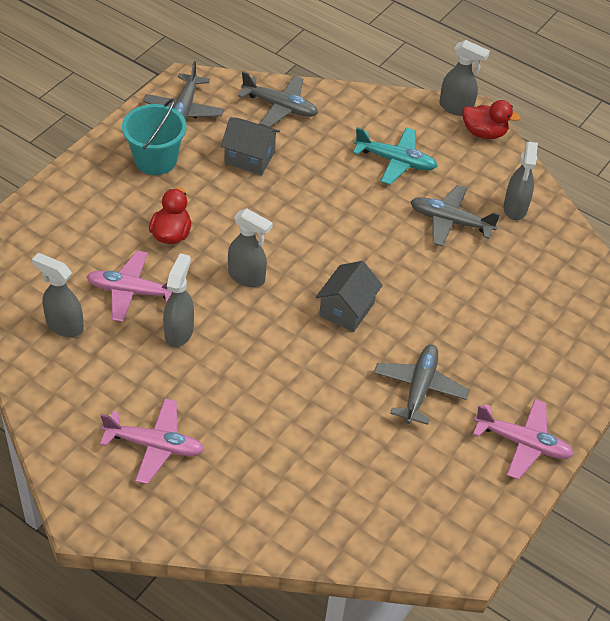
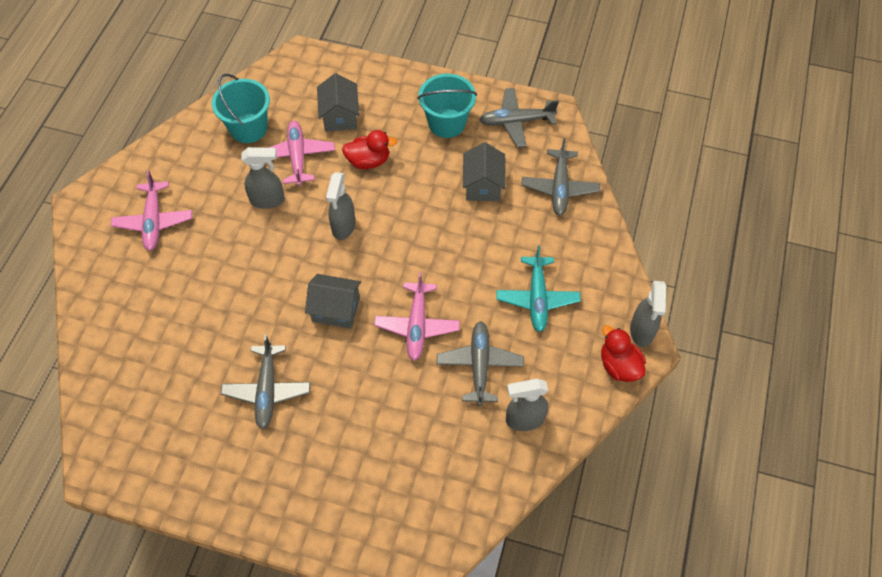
camera: 75 degrees right, 10 degrees up
grey spray bottle [32,253,84,337] -> turquoise bucket [212,74,270,143]
grey plane [374,344,469,425] -> grey plane turned 90 degrees clockwise [221,335,310,429]
red duck [462,100,521,139] -> red duck turned 150 degrees clockwise [601,325,646,382]
pink plane [473,399,574,480] -> pink plane moved to [374,272,460,361]
none -> grey house [317,73,359,132]

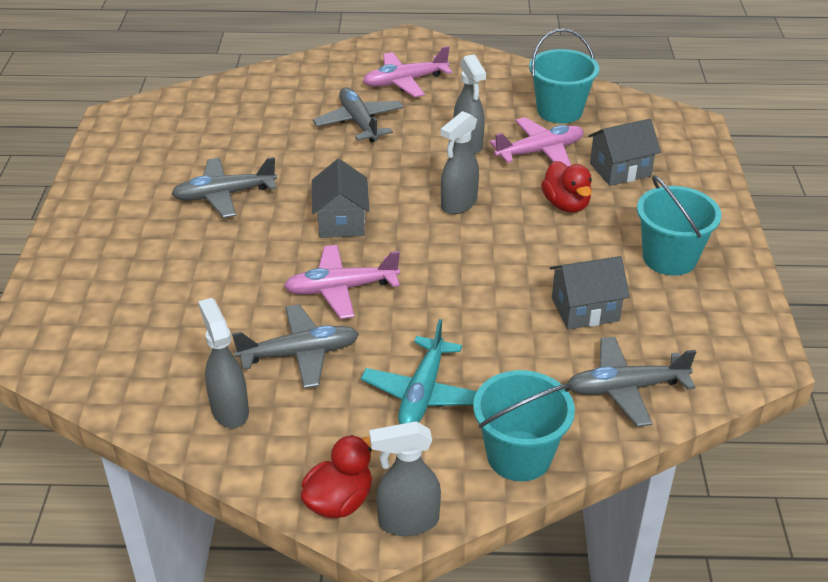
camera: 75 degrees right, 20 degrees down
grey spray bottle [326,172,355,240] -> grey spray bottle turned 45 degrees counterclockwise [440,111,479,215]
grey plane [479,88,559,147] -> grey plane moved to [313,88,404,142]
turquoise plane [496,245,581,332] -> turquoise plane turned 60 degrees counterclockwise [361,319,477,424]
none -> turquoise bucket [473,370,575,481]

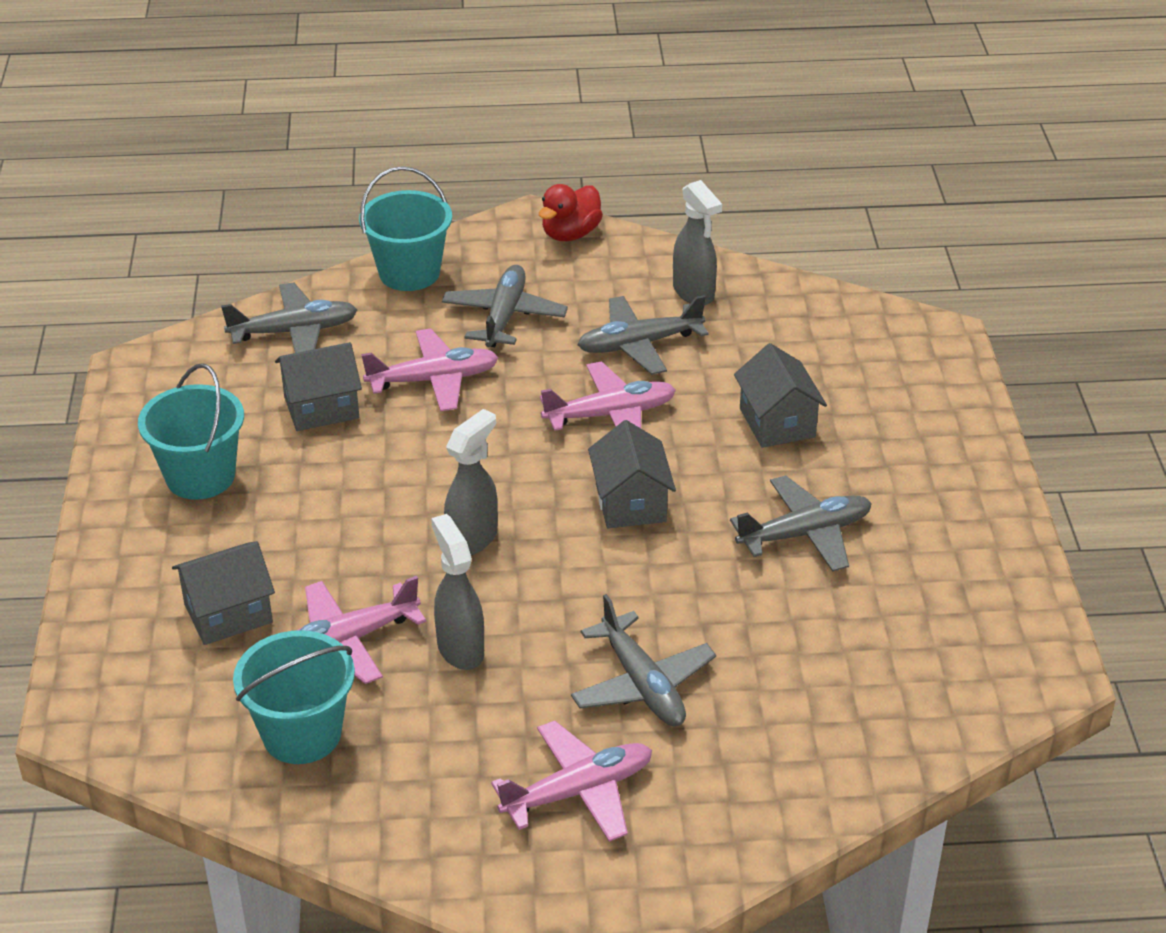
camera: 175 degrees right, 0 degrees up
turquoise plane [361,319,477,424] -> grey plane [442,265,568,347]
grey spray bottle [369,421,441,536] -> none
red duck [541,161,592,213] -> none
none -> pink plane [361,328,499,411]
none -> grey house [734,343,827,448]

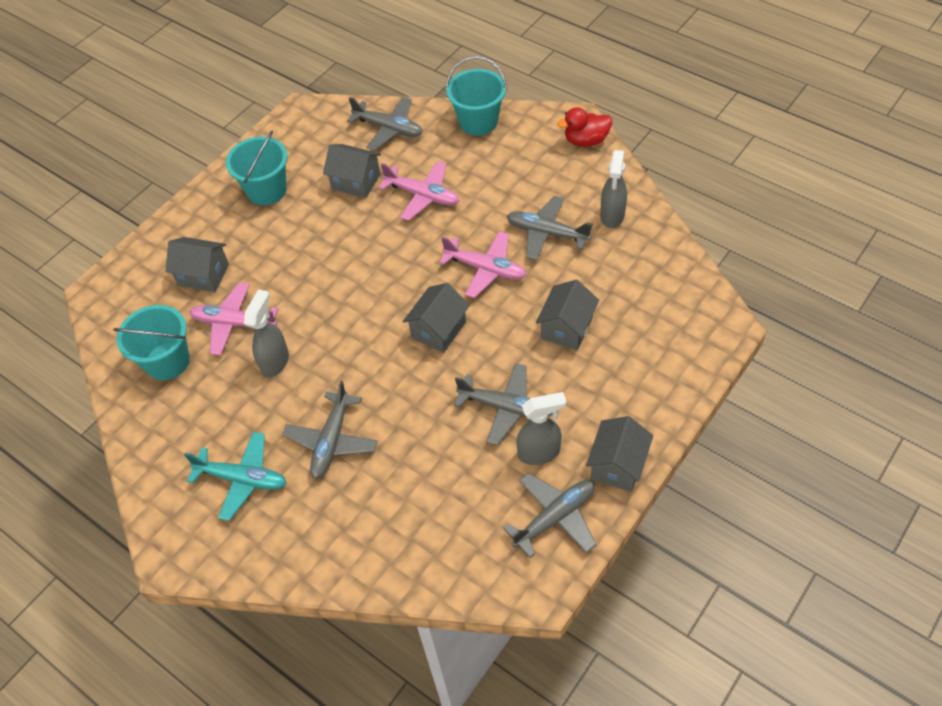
camera: 45 degrees right, 15 degrees up
grey plane [442,265,568,347] -> grey plane moved to [503,473,596,558]
grey spray bottle [444,409,498,555] -> grey spray bottle moved to [516,392,566,465]
pink plane [491,721,652,842] -> turquoise plane [184,432,287,521]
none -> grey house [586,416,653,492]

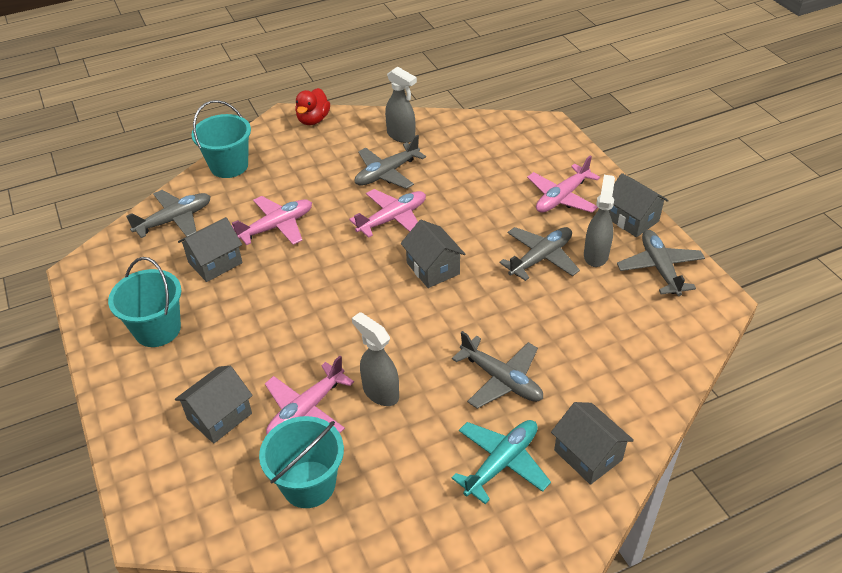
camera: 65 degrees left, 10 degrees down
grey house [536,280,599,350] -> grey house moved to [551,402,634,485]
none -> pink plane [527,155,600,213]

